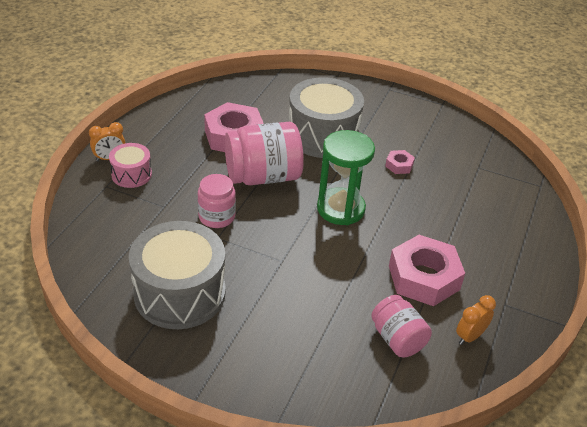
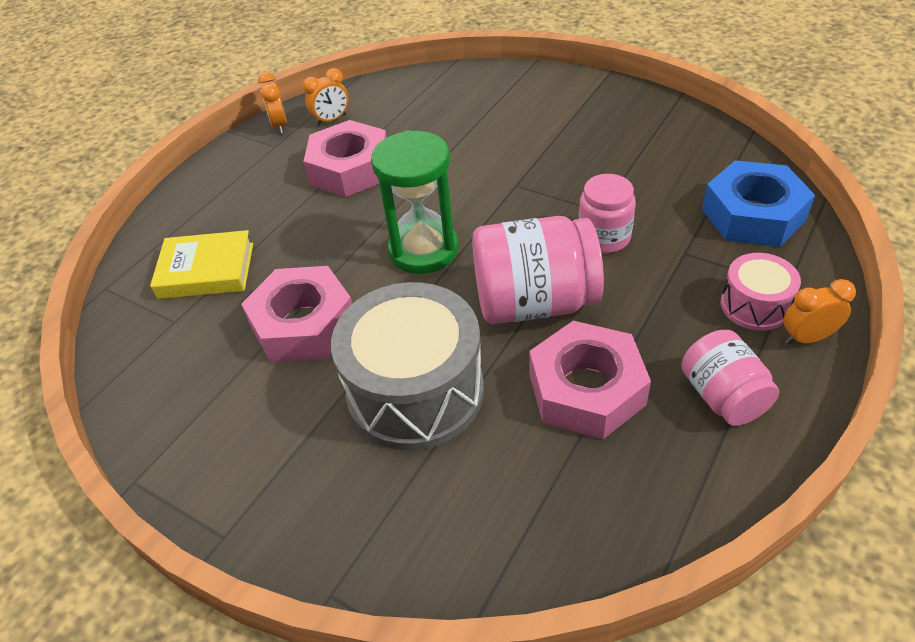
camera: 165 degrees left, 5 degrees up
grey drum [129,221,226,329] -> none
pink jar [371,295,432,357] -> pink jar moved to [681,330,779,426]
pink nut [385,150,415,174] -> pink nut [241,266,352,362], size x2.19
none -> yellow book [150,230,253,299]
none -> orange clock [258,72,287,133]
none -> blue nut [702,160,815,247]

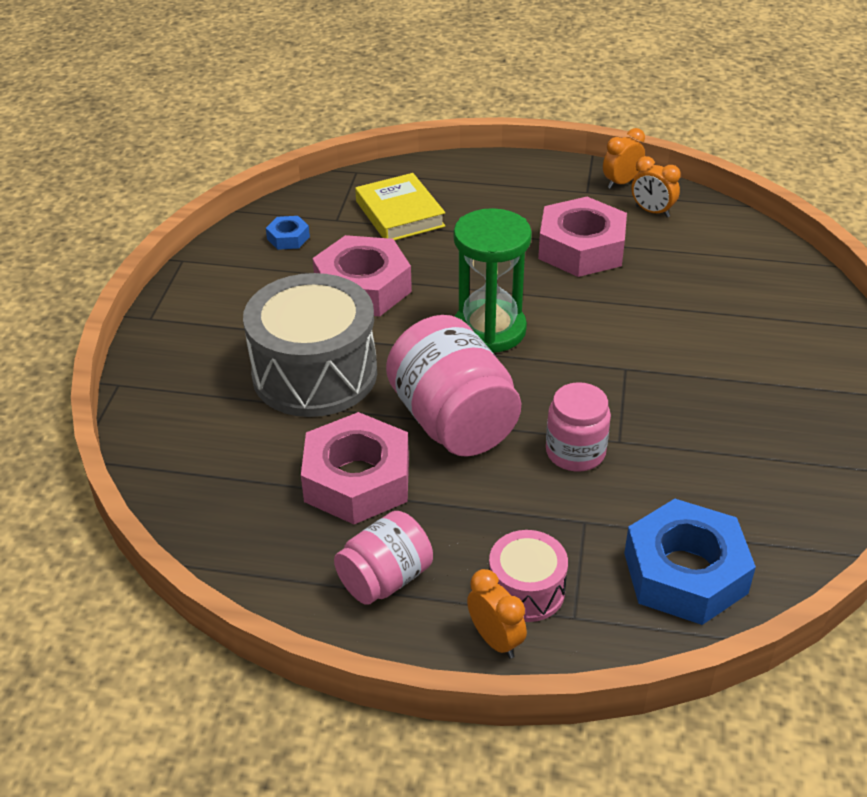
camera: 65 degrees right, 5 degrees down
none -> blue nut [266,216,310,250]

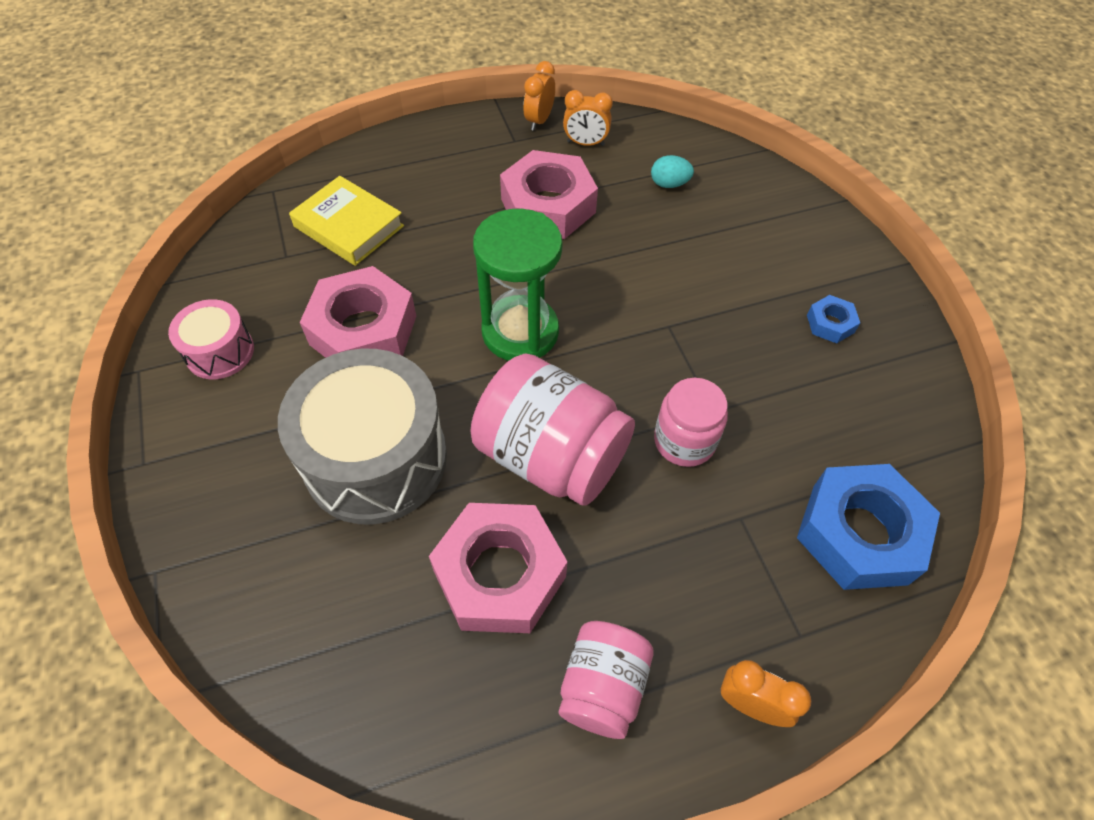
camera: 30 degrees left, 15 degrees up
blue nut [266,216,310,250] -> blue nut moved to [807,295,860,343]
pink drum [489,530,568,622] -> pink drum moved to [168,299,254,379]
none -> turquoise egg [651,155,694,188]

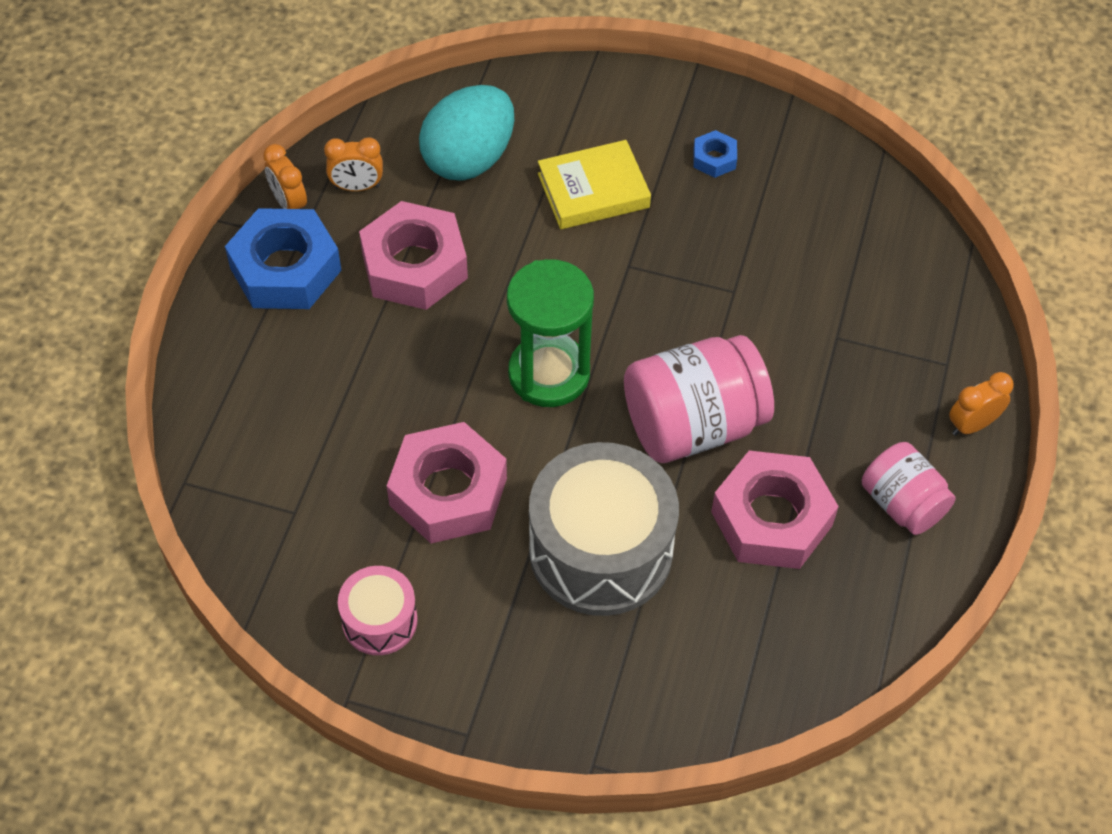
camera: 55 degrees left, 0 degrees up
yellow book [289,176,404,266] -> yellow book moved to [538,140,651,229]
orange clock [563,90,613,146] -> orange clock turned 45 degrees clockwise [324,137,383,191]
turquoise egg [651,155,694,188] -> turquoise egg [419,85,514,181], size x2.30
pink jar [654,378,728,467] -> none
blue nut [797,464,940,590] -> blue nut moved to [225,208,342,309]

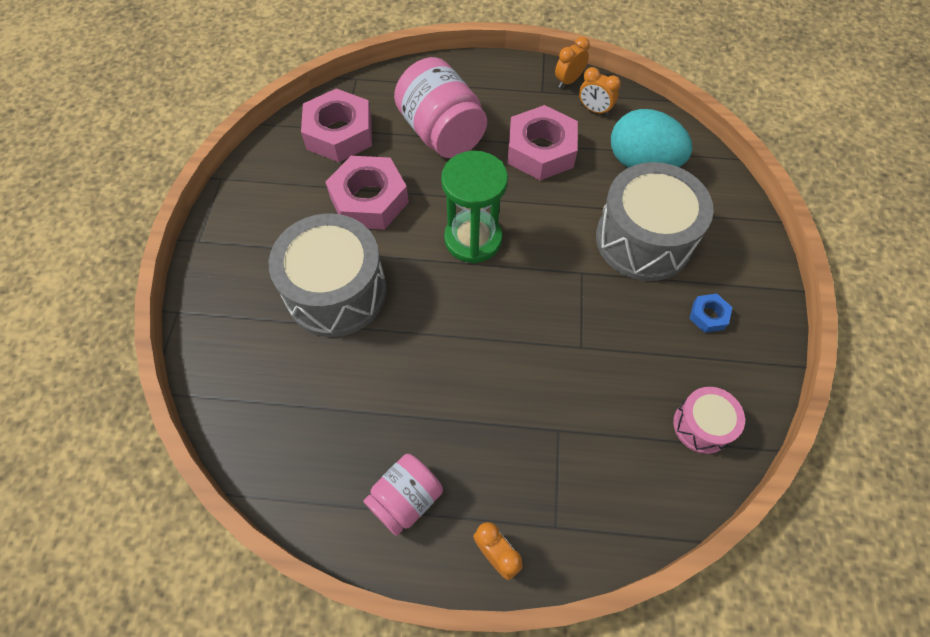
camera: 80 degrees right, 5 degrees up
blue nut [225,208,342,309] -> none
orange clock [324,137,383,191] -> orange clock turned 45 degrees counterclockwise [579,67,621,116]
pink drum [338,566,418,655] -> pink drum moved to [673,387,745,454]
yellow book [538,140,651,229] -> grey drum [596,162,714,281]
pink jar [624,335,774,463] -> pink jar moved to [394,57,487,158]
pink nut [711,450,839,569] -> pink nut moved to [301,88,372,162]

